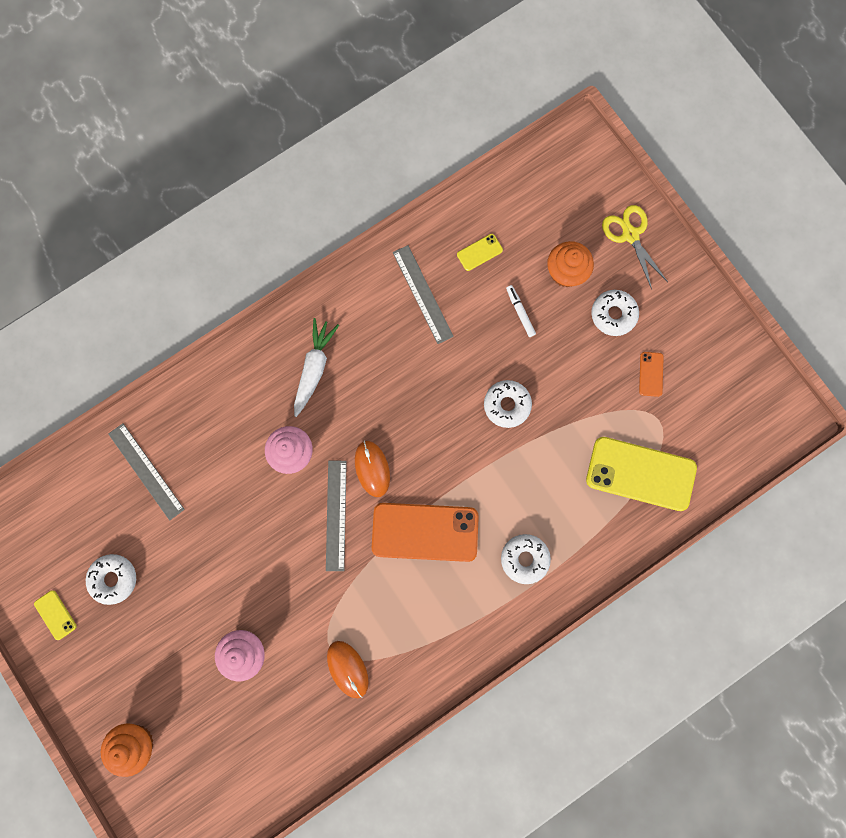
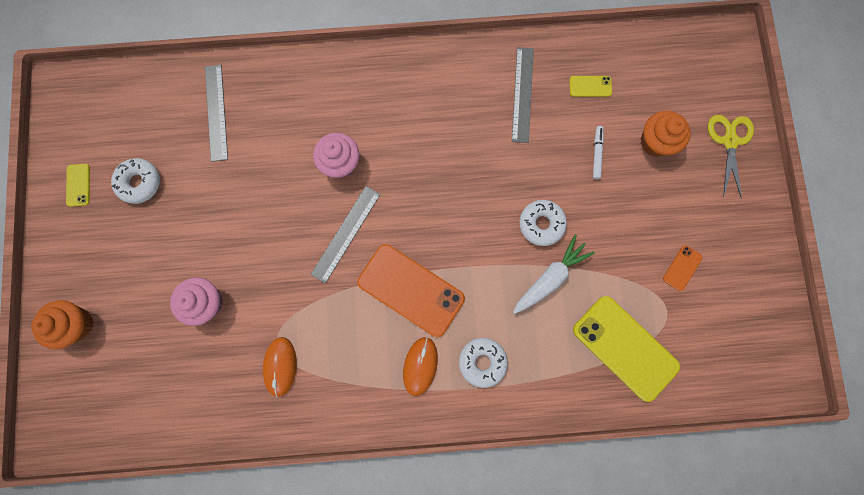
camera: 30 degrees right, 0 degrees up
white carrot [294,318,339,417] -> white carrot moved to [513,235,594,314]
orange mouse [355,440,390,497] -> orange mouse moved to [403,337,438,396]
white donut [591,290,639,336] -> none

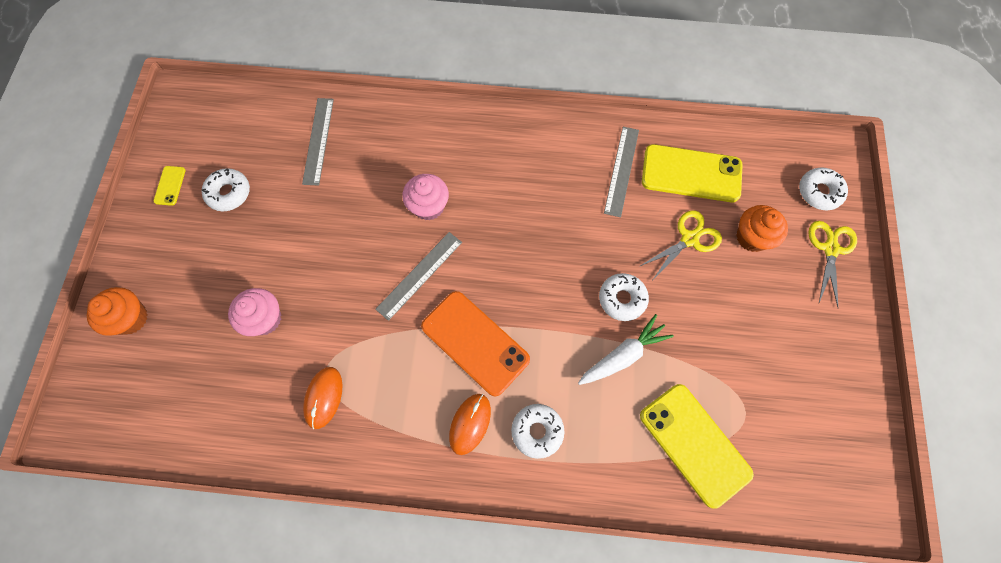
camera: 10 degrees right, 10 degrees down
yellow phone [569,76,612,97] -> yellow phone [642,144,743,202], size x2.30
white marker [593,126,604,179] -> yellow scissors [640,210,722,279]
orange phone [663,245,703,291] -> none
none -> white donut [799,167,848,210]

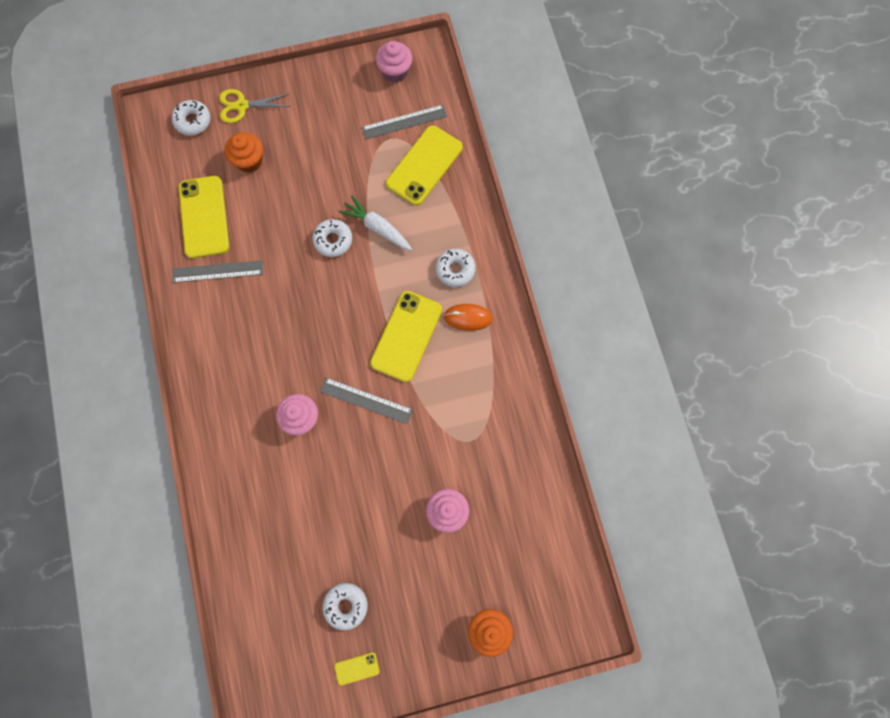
camera: 110 degrees left, 5 degrees up
grey ruler [302,98,334,186] -> grey ruler moved to [362,105,447,139]
orange mouse [303,367,342,429] -> none
orange phone [421,291,530,397] -> yellow phone [370,291,442,382]
yellow scissors [640,210,722,279] -> none
none -> pink cupcake [376,41,412,83]

